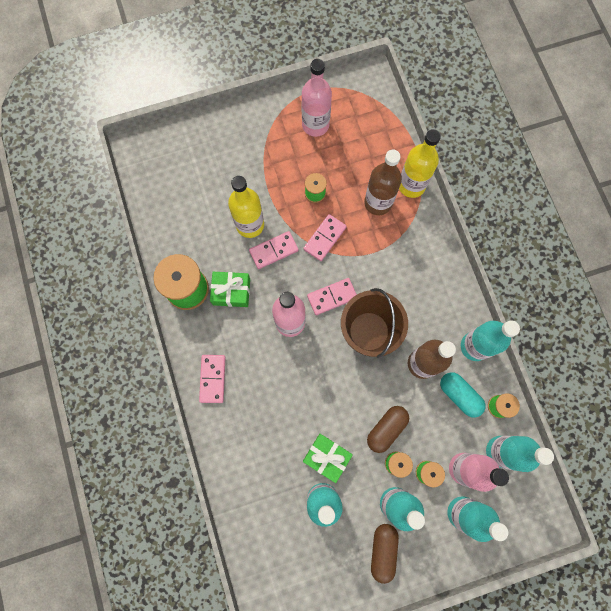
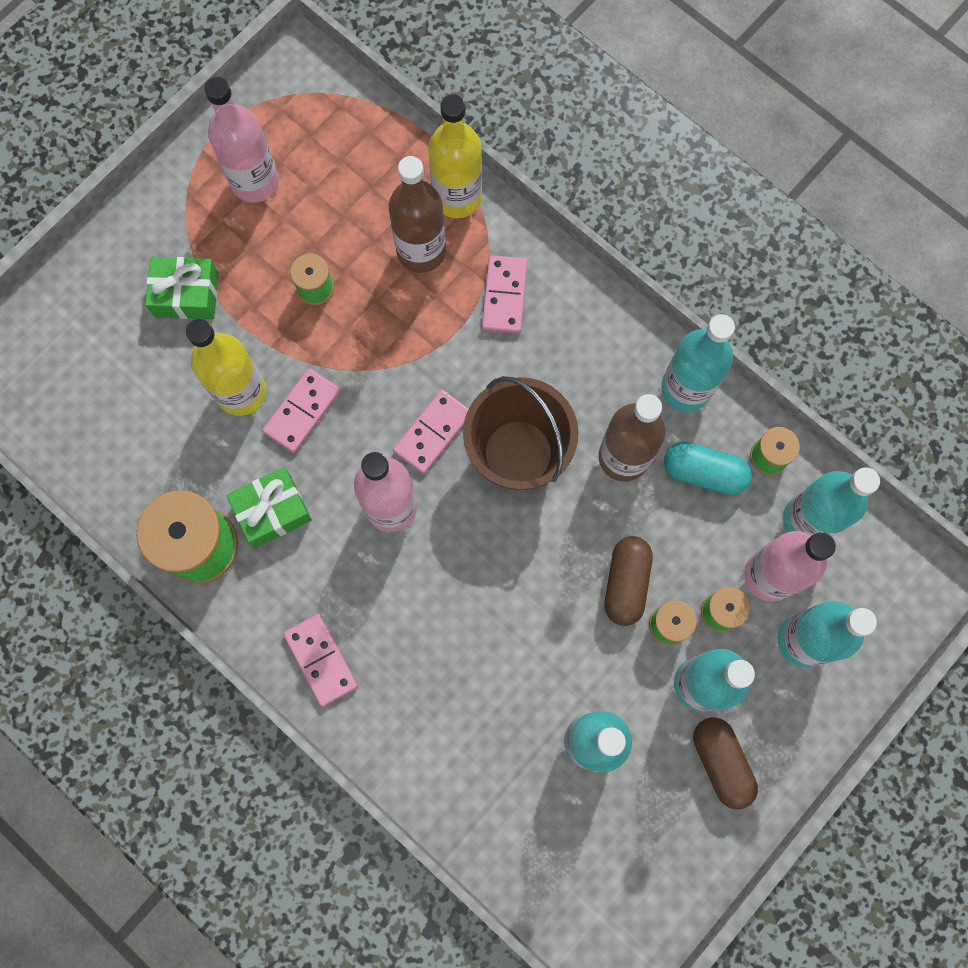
camera: 30 degrees left, 0 degrees up
pink domino [303,214,347,261] -> pink domino moved to [482,255,527,334]
green gift [303,434,353,483] -> green gift moved to [145,257,219,319]

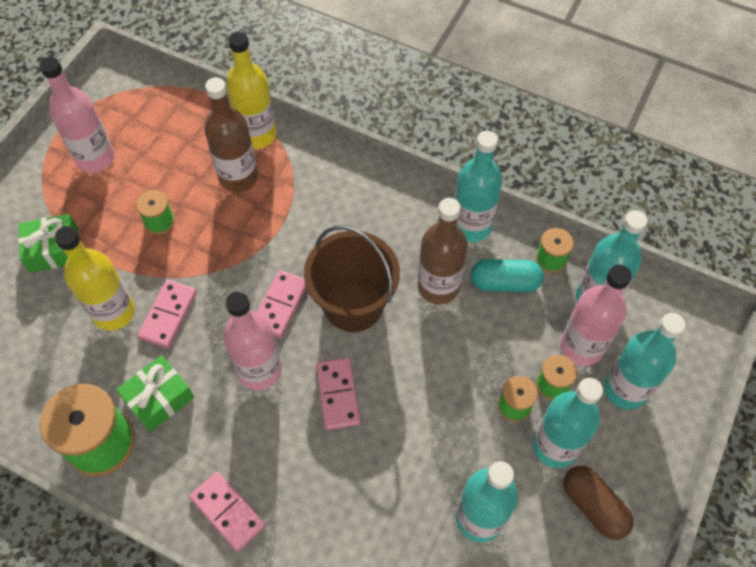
camera: 15 degrees left, 15 degrees down
pink domino [482,255,527,334] -> pink domino moved to [316,357,361,430]
brown capsule [605,536,653,626] -> none

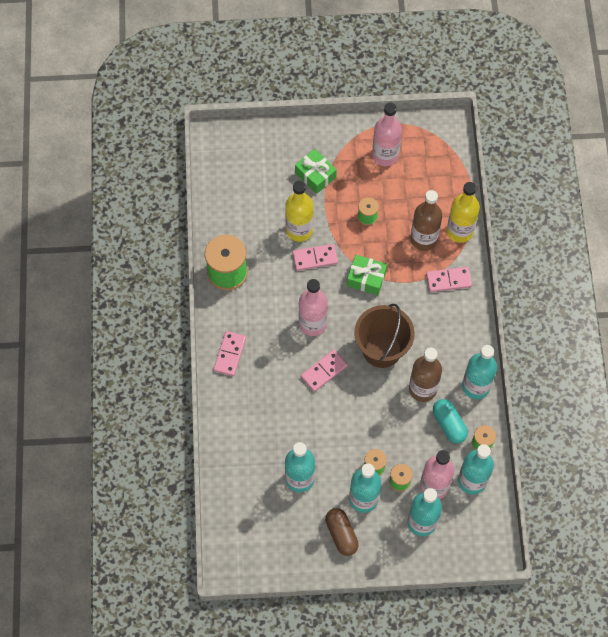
camera: 60 degrees right, 5 degrees up
green gift [116,355,194,432] -> green gift moved to [347,255,387,295]
pink domino [257,270,306,338] -> pink domino moved to [426,267,472,292]
brown capsule [563,466,634,540] -> brown capsule turned 45 degrees counterclockwise [325,508,359,556]

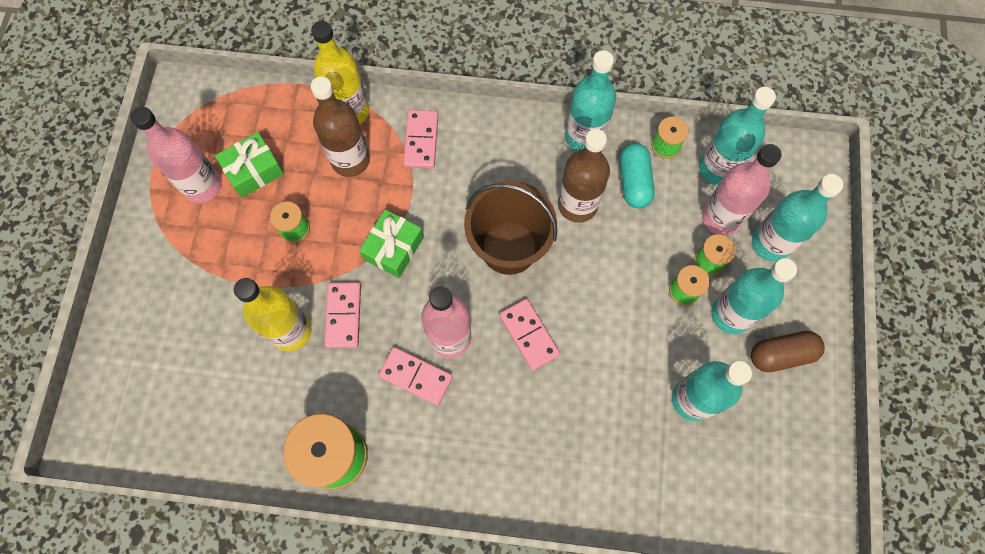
camera: 80 degrees left, 5 degrees up
pink domino [213,331,246,376] -> pink domino moved to [378,347,453,405]
green gift [295,149,337,194] -> green gift moved to [215,132,284,198]
turquoise capsule [433,399,468,443] -> turquoise capsule turned 75 degrees counterclockwise [620,143,655,208]

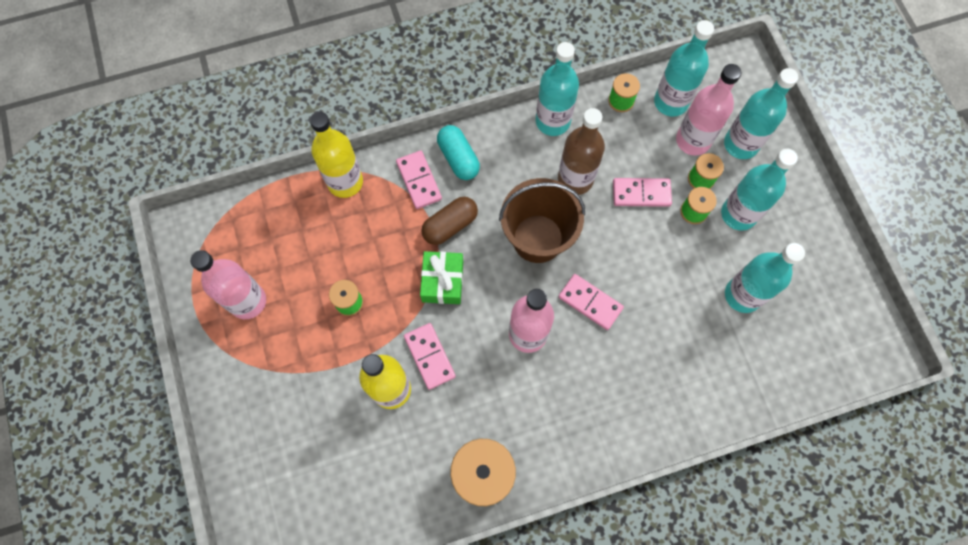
camera: 25 degrees left, 0 degrees up
green gift [215,132,284,198] -> none
brown bottle [311,76,370,177] -> none
pink domino [378,347,453,405] -> pink domino moved to [613,178,672,207]
turquoise capsule [620,143,655,208] -> turquoise capsule moved to [437,125,480,180]
brown capsule [751,331,825,372] -> brown capsule moved to [421,197,478,245]

